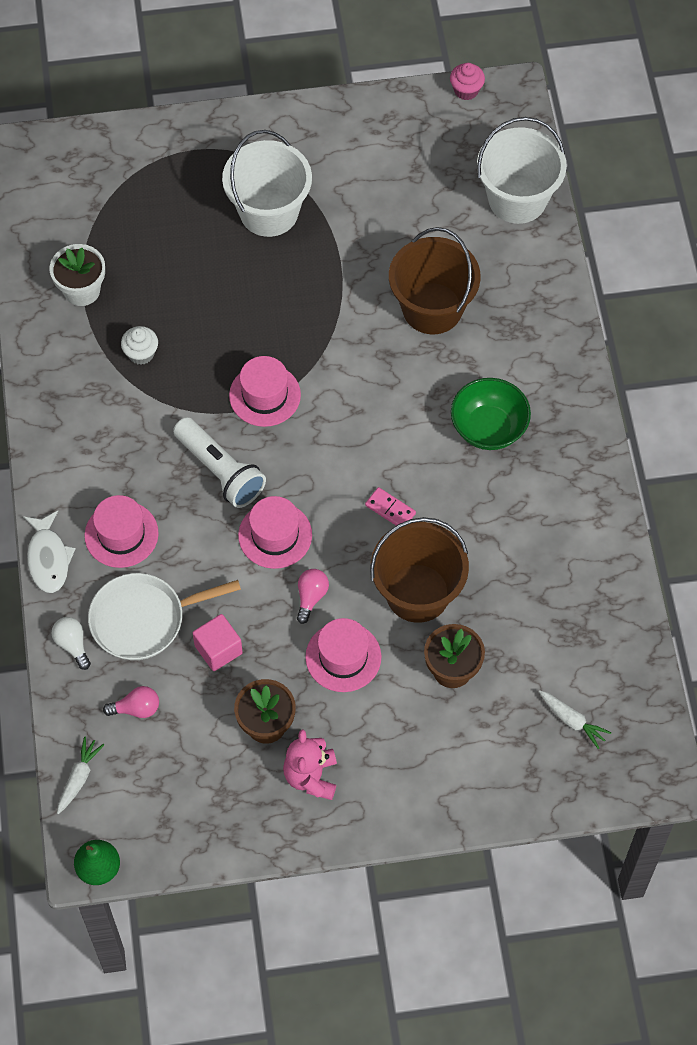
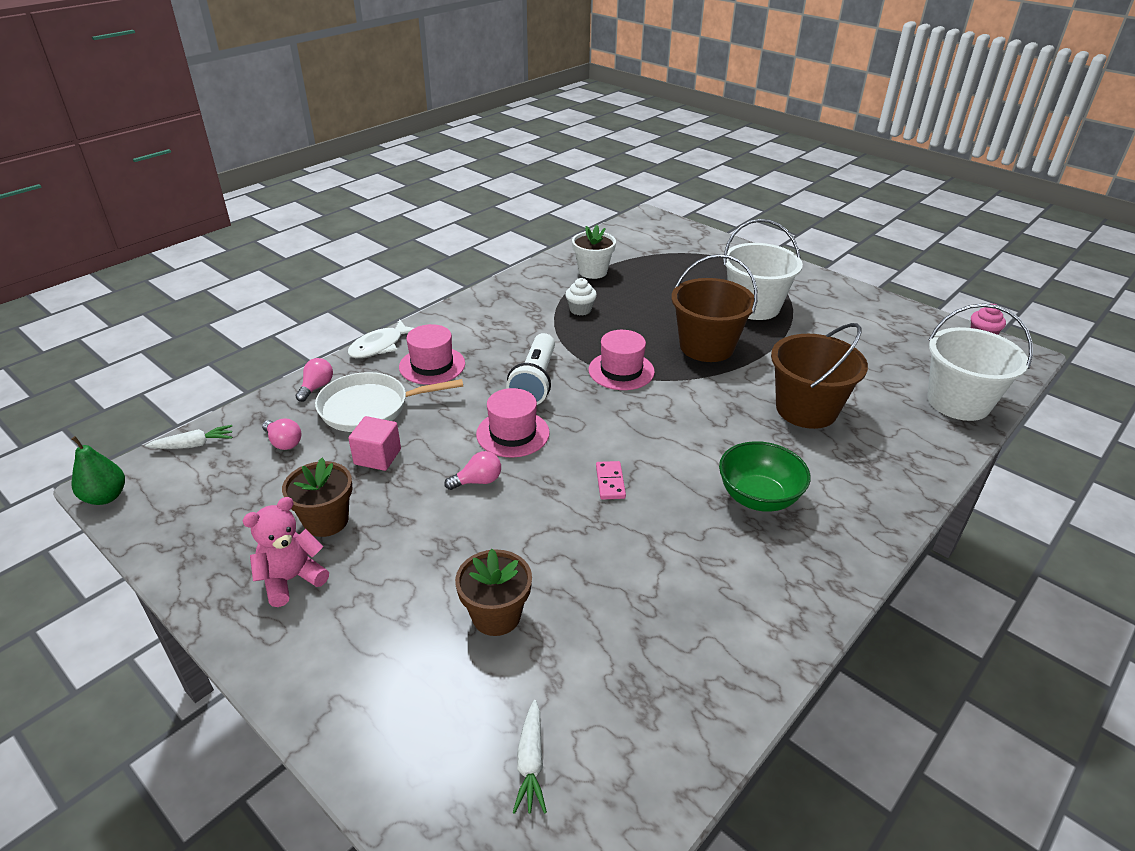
camera: 50 degrees right, 25 degrees down
white light bulb [52,617,91,670] -> pink light bulb [296,358,333,402]
white pan [88,573,241,660] -> white pan turned 45 degrees counterclockwise [315,372,463,432]
pink hat [305,618,381,692] -> none
brown bucket [370,517,469,623] -> brown bucket moved to [671,254,758,362]

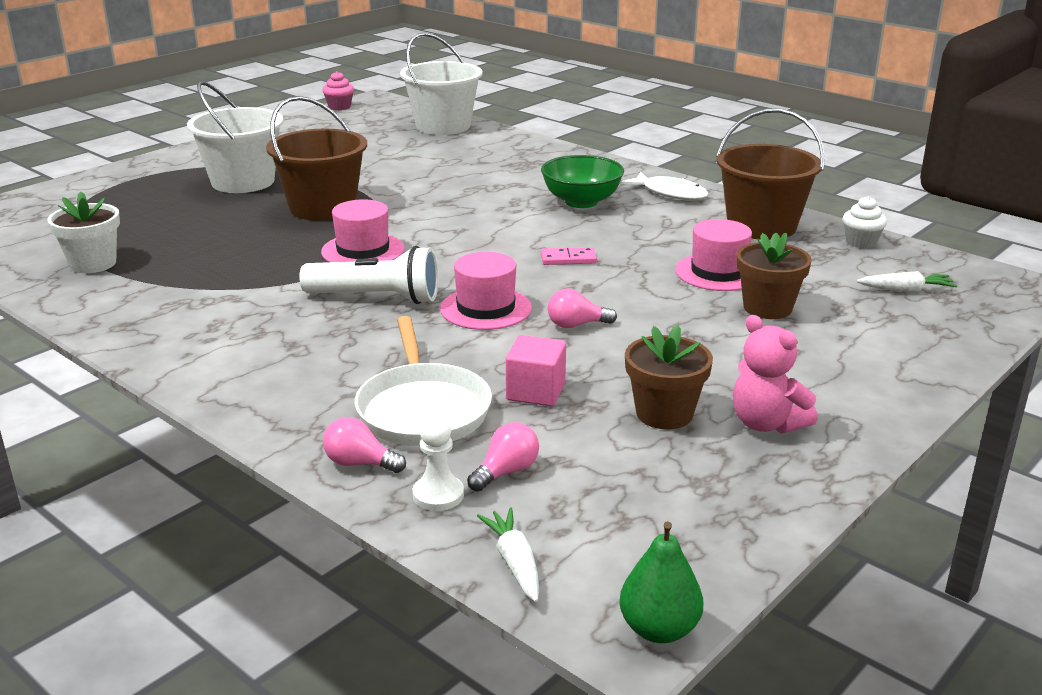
camera: 90 degrees left, 10 degrees down
white fish [348,320,414,358] -> white fish moved to [621,172,708,201]
pink hat [399,324,465,385] -> pink hat moved to [675,219,752,291]
pink light bulb [444,451,501,490] -> pink light bulb turned 75 degrees counterclockwise [548,288,617,328]
white cupcake [565,278,597,315] -> white cupcake moved to [843,196,887,248]
brown bucket [771,323,868,429] -> brown bucket moved to [716,108,825,240]
none -> white pawn [413,416,464,511]

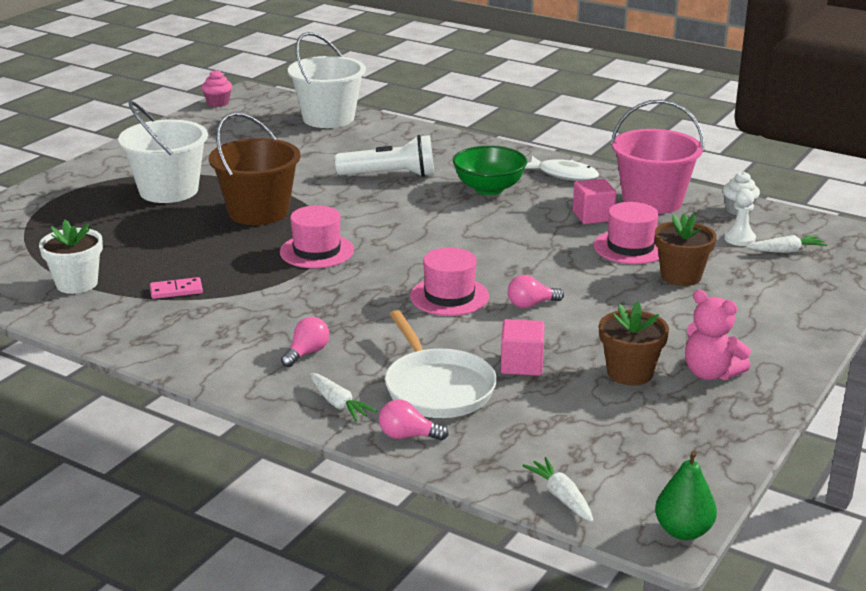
camera: 10 degrees left, 0 degrees up
white flashlight [299,246,438,304] -> white flashlight moved to [335,135,434,177]
white pawn [413,416,464,511] -> white pawn moved to [724,188,756,246]
pink light bulb [467,422,539,492] -> pink light bulb moved to [281,317,329,367]
pink domino [541,247,597,265] -> pink domino moved to [150,277,203,299]
brown bucket [716,108,825,240] -> pink bucket [611,100,704,214]
none -> white carrot [310,373,377,421]
none -> pink cube [573,179,616,224]

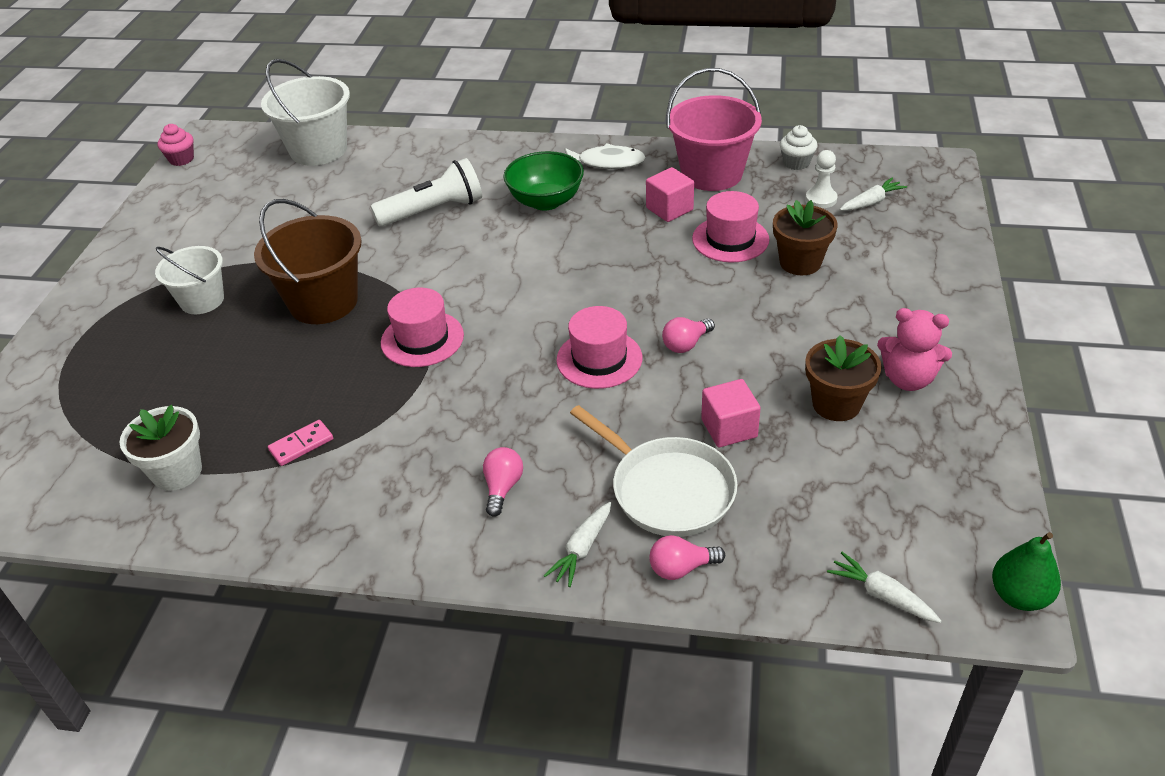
camera: 20 degrees left, 15 degrees up
white bucket [118,101,208,203] -> white bucket [155,246,224,314], size x0.64
white carrot [310,373,377,421] -> white carrot turned 90 degrees clockwise [544,502,611,587]

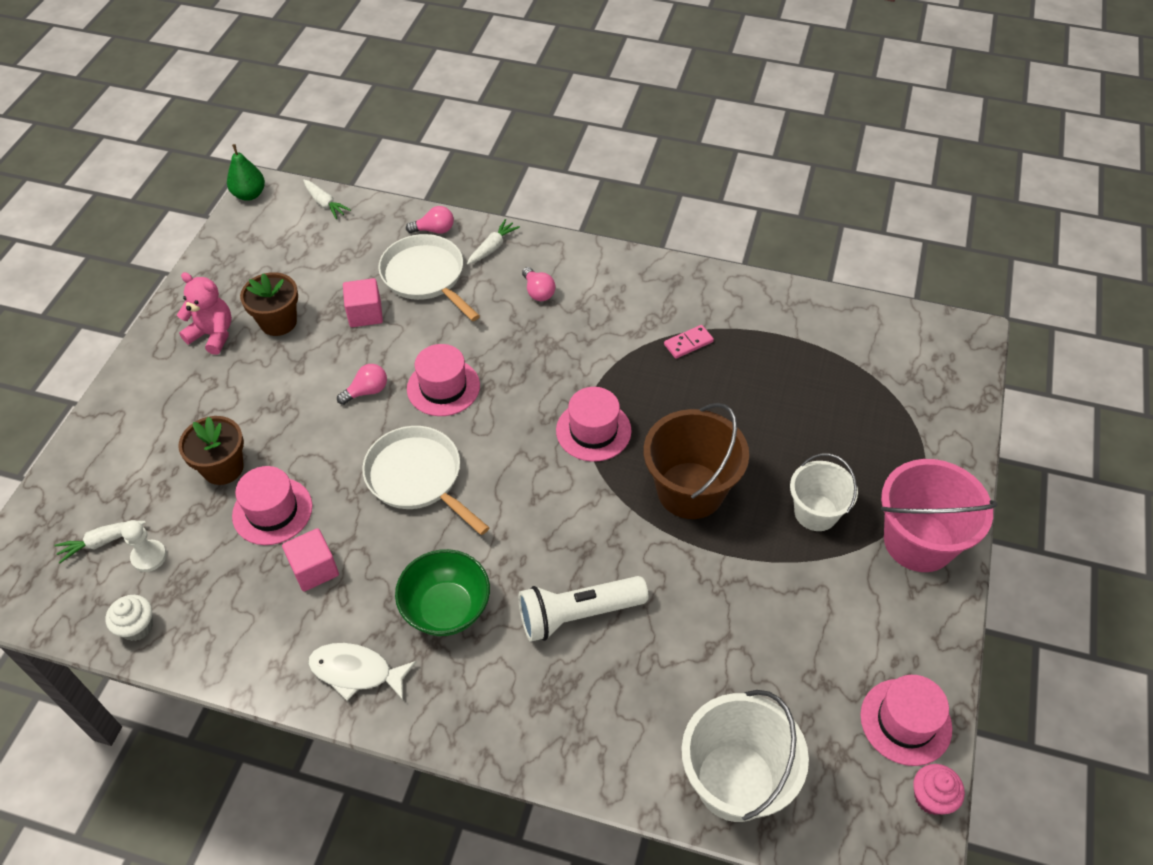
camera: 175 degrees left, 10 degrees up
white flower pot [120,405,202,491] -> none
pink light bulb [483,447,523,517] -> pink light bulb turned 45 degrees counterclockwise [522,267,556,301]
pink bucket [666,68,762,191] -> pink bucket moved to [881,459,997,572]
none -> white pan [362,426,490,535]
none -> pink hat [860,675,952,766]

